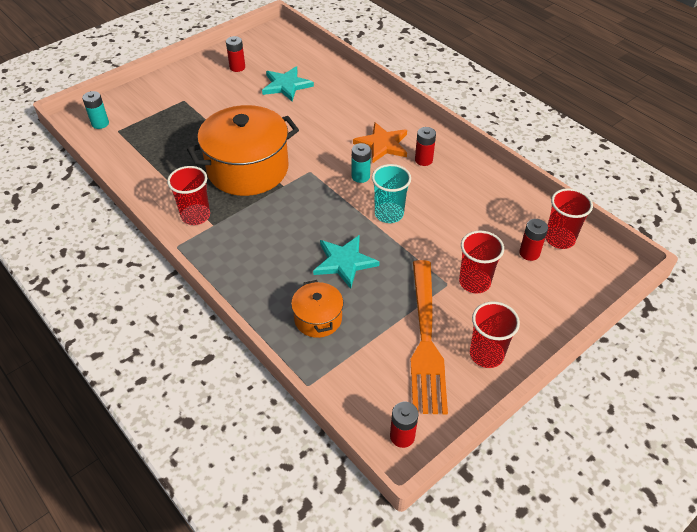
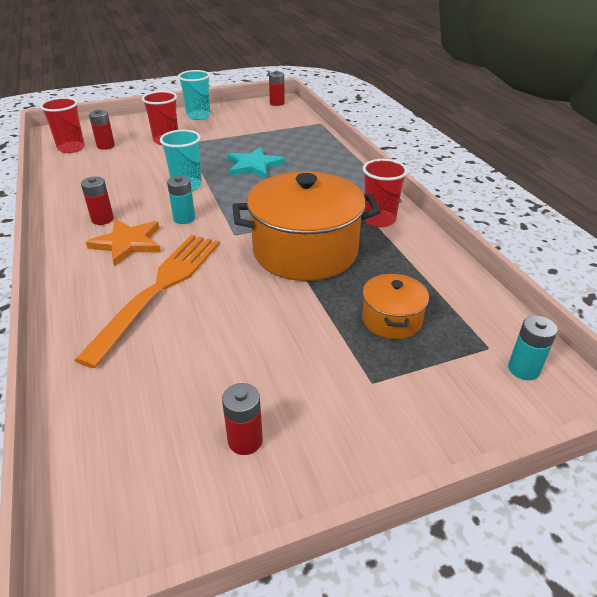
camera: 160 degrees left, 10 degrees down
turquoise star [262,66,314,102] -> none
orange pot [291,280,343,338] -> orange pot moved to [362,273,429,339]
orange fork [411,260,448,414] -> orange fork moved to [75,235,220,368]
red cup [470,301,520,368] -> turquoise cup [178,70,210,120]

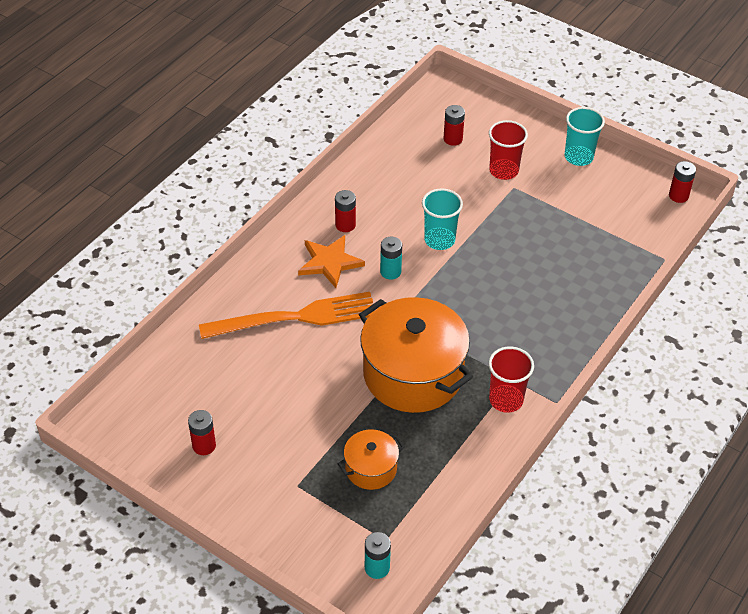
camera: 55 degrees right, 10 degrees up
red cup [40,97,85,153] -> none
turquoise star [228,147,285,179] -> none

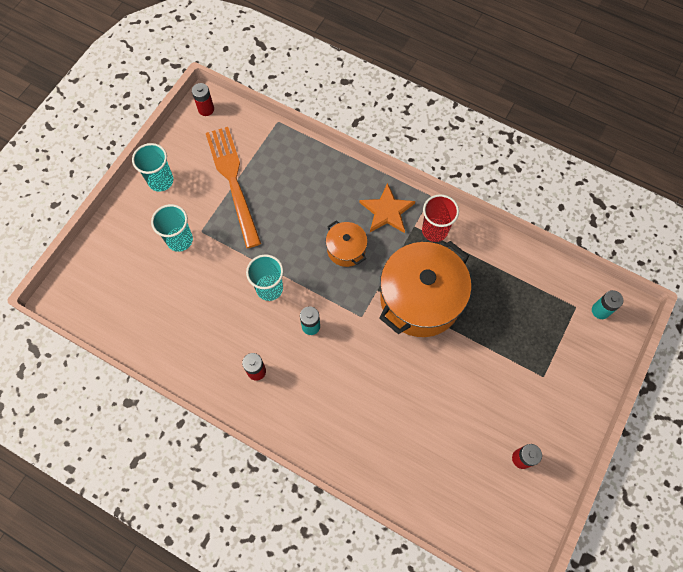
camera: 95 degrees left, 20 degrees up
orange fork [199,292,374,339] -> orange fork moved to [206,127,261,248]
orange star [298,235,365,288] -> orange star moved to [359,183,415,233]
orange pot [338,430,405,490] -> orange pot moved to [326,220,368,267]
red battery [444,105,465,146] -> none
red cup [489,120,528,180] -> turquoise cup [151,204,193,252]

